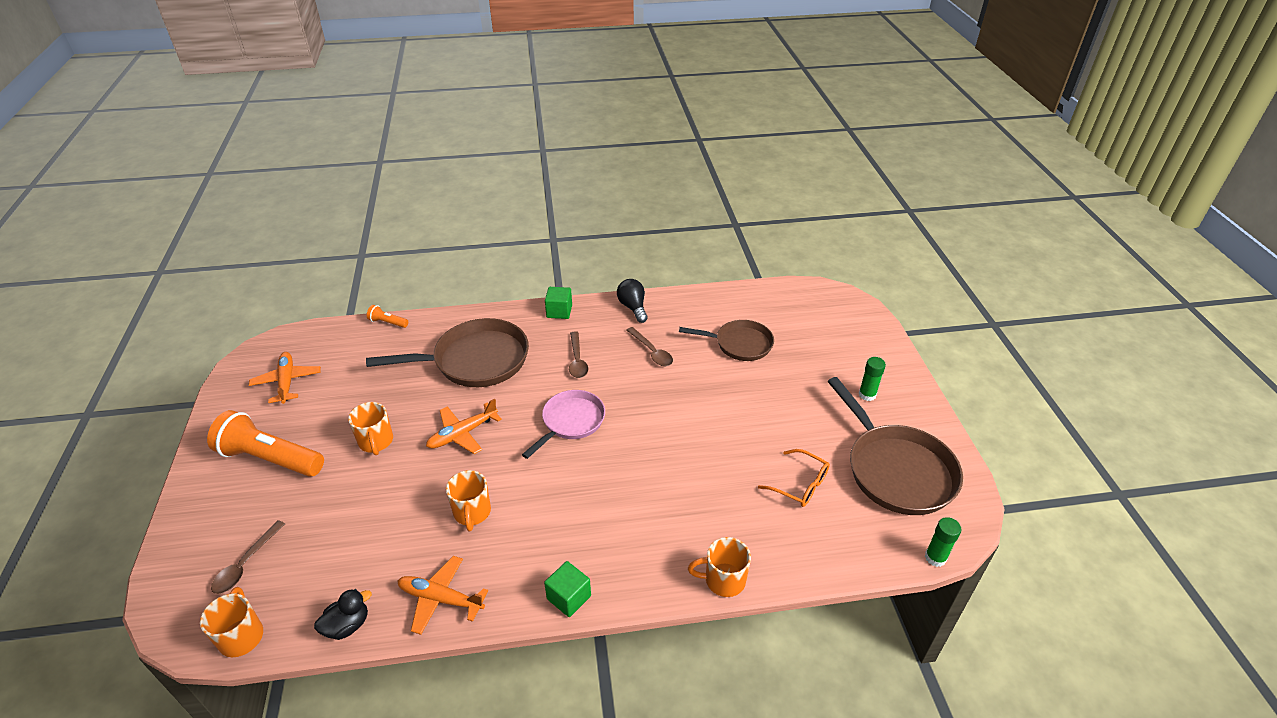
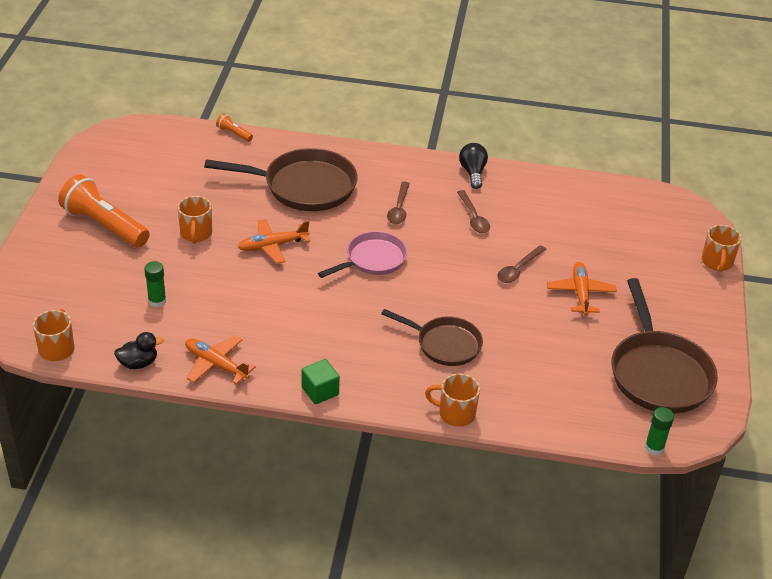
camera: 15 degrees right, 0 degrees up
brown spoon [211,520,285,594] -> brown spoon moved to [497,245,546,283]
orange plane [249,352,321,404] -> orange plane moved to [547,262,617,315]
orange mug [446,470,491,532] -> orange mug moved to [702,225,742,272]
green cube [545,287,572,319] -> none
brown pan [679,320,774,361] -> brown pan moved to [381,309,483,366]
orange glasses [758,449,830,507] -> none
green glue stick [859,357,886,401] -> green glue stick moved to [144,261,166,307]

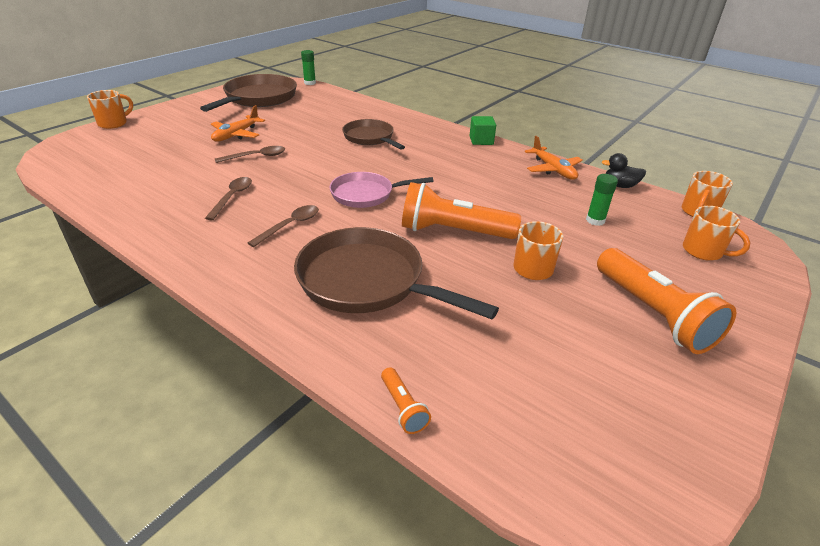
camera: 150 degrees left, 5 degrees down
orange plane [238,219,311,264] -> orange flashlight [402,182,521,239]
orange mug [425,374,480,426] -> orange mug moved to [683,206,751,261]
black light bulb [459,143,488,189] -> none

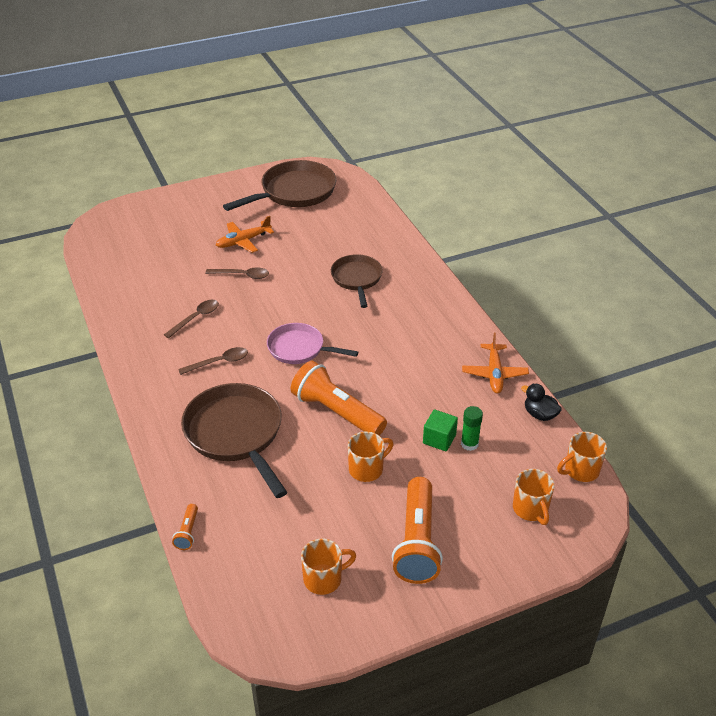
camera: 30 degrees right, 5 degrees up
orange mug [87,90,133,129] -> orange mug moved to [301,538,356,595]
green glue stick [301,50,316,85] -> none
green cube [470,116,496,145] -> green cube moved to [423,410,458,451]

